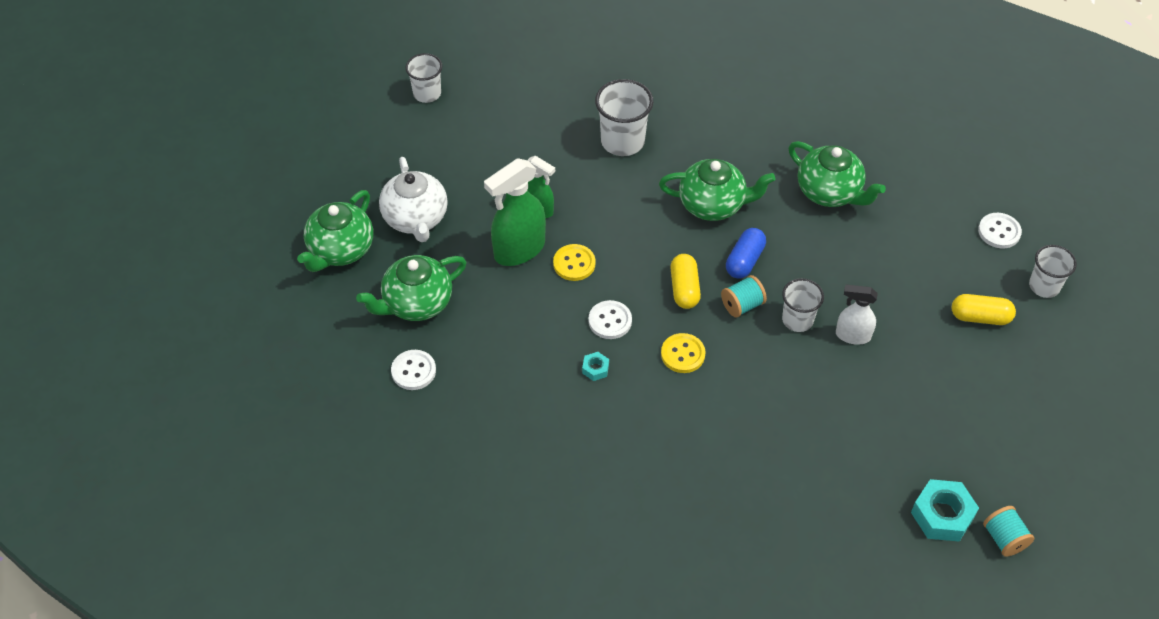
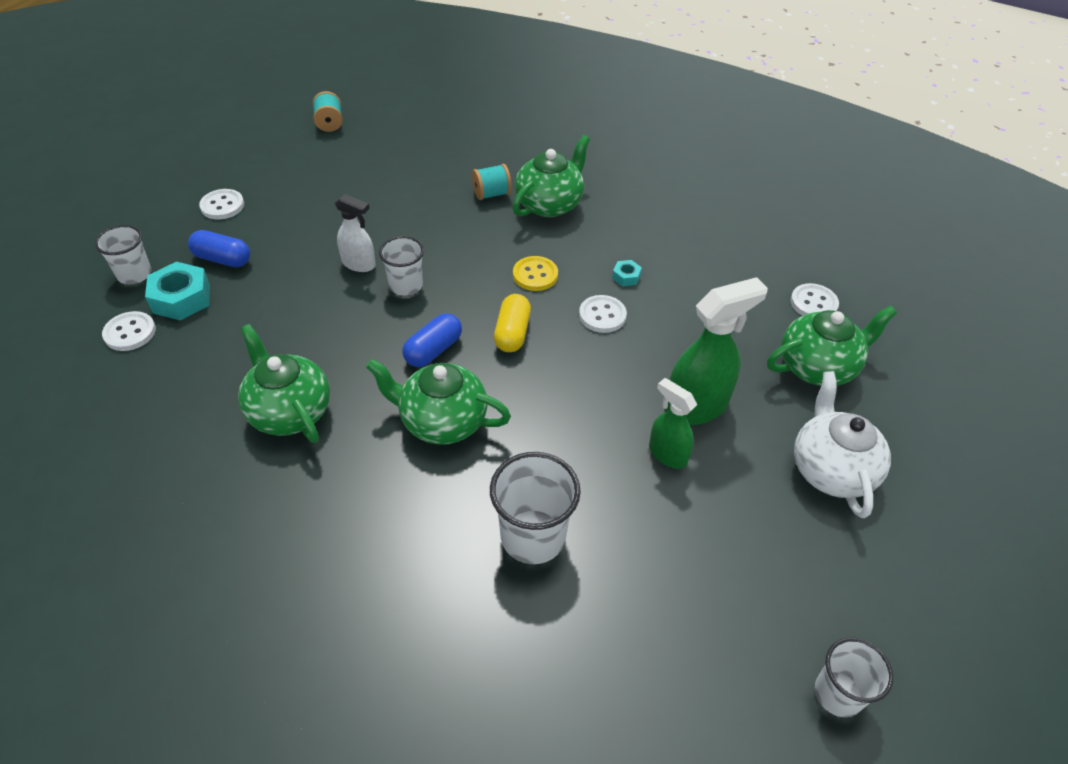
camera: 170 degrees left, 5 degrees down
green teapot [297,190,373,272] -> green teapot moved to [512,135,590,217]
yellow button [553,244,596,281] -> none
turquoise spool [721,275,767,318] -> turquoise spool moved to [472,164,512,200]
turquoise nut [911,479,979,542] -> turquoise nut moved to [145,262,210,321]
yellow capsule [952,294,1016,325] -> blue capsule [188,230,250,267]
none -> white button [199,189,244,220]

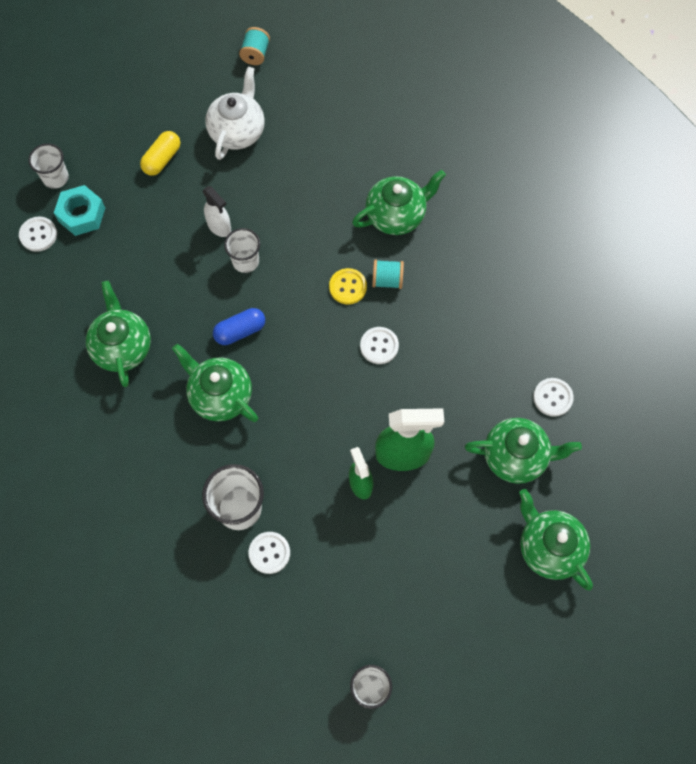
camera: 25 degrees right, 20 degrees up
blue capsule [188,230,250,267] -> none
white button [199,189,244,220] -> white button moved to [248,532,290,574]
turquoise spool [472,164,512,200] -> turquoise spool moved to [372,260,404,289]
yellow capsule [494,294,531,352] -> yellow capsule moved to [140,131,180,176]
turquoise nut [612,260,642,286] -> none
white teapot [794,371,891,518] -> white teapot moved to [205,66,265,160]
none -> green teapot [519,489,593,590]

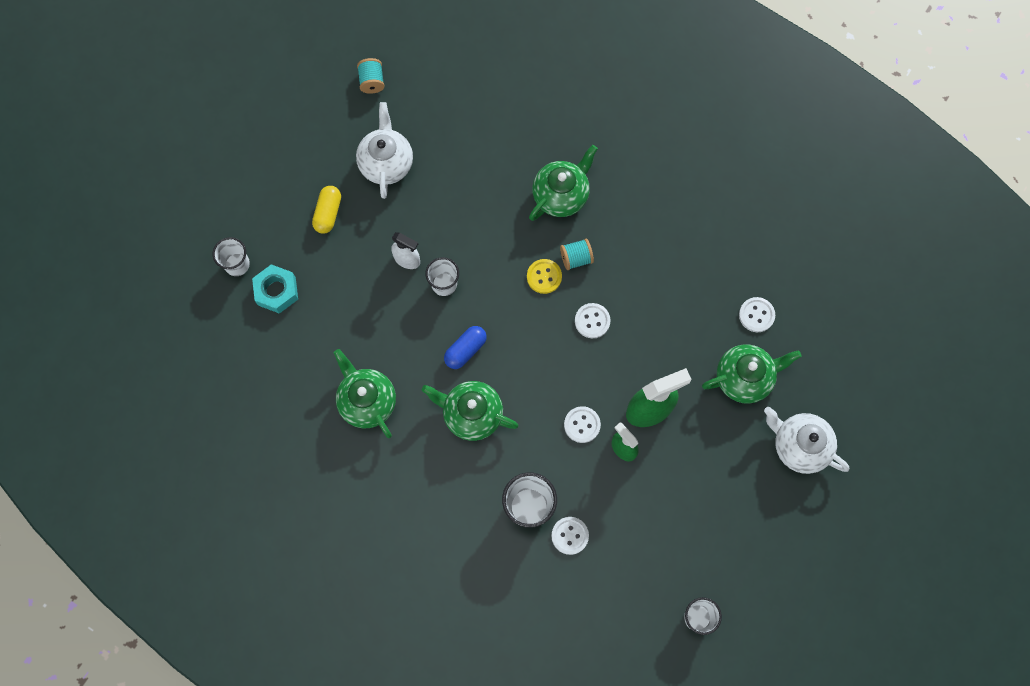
camera: 20 degrees left, 5 degrees up
white button [19,216,57,252] -> white button moved to [564,406,601,443]
green teapot [519,489,593,590] -> white teapot [764,407,849,474]

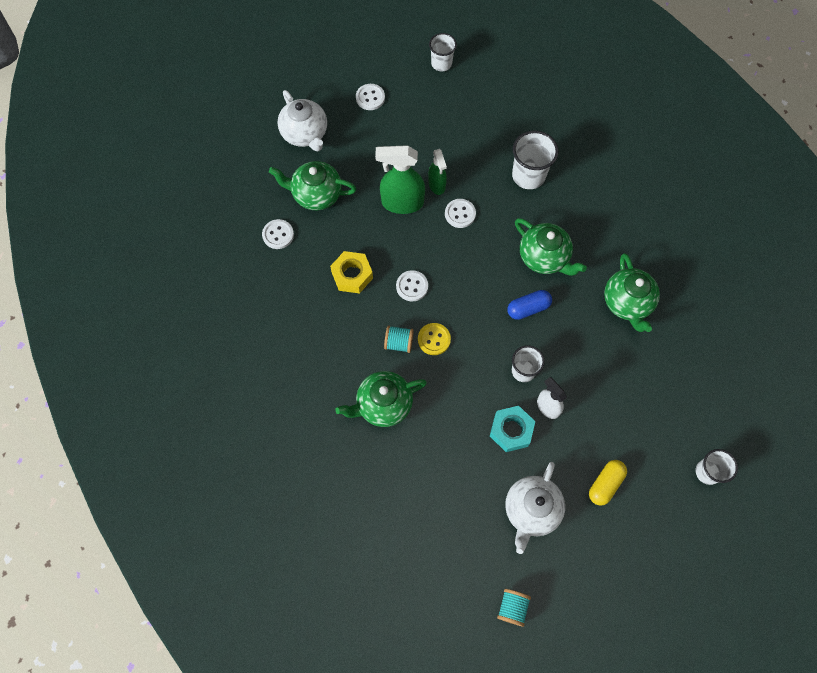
camera: 155 degrees left, 5 degrees down
turquoise nut [252,264,298,314] -> turquoise nut moved to [490,406,535,452]
white button [551,517,589,555] -> white button moved to [356,84,385,110]
none -> yellow nut [330,251,373,294]

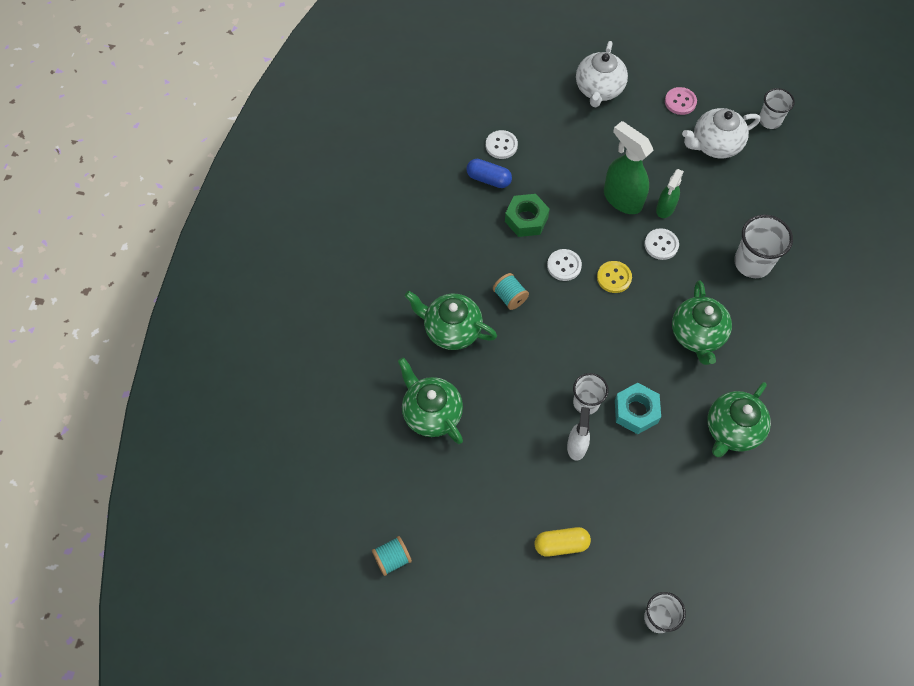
camera: 45 degrees right, 5 degrees down
green teapot [269,161,356,210] -> green teapot moved to [398,358,463,444]
yellow nut [330,251,373,294] -> green nut [505,194,550,237]
white button [356,84,385,110] -> pink button [665,87,697,115]
yellow button [418,323,451,355] -> yellow button moved to [597,261,632,293]
turquoise nut [490,406,535,452] -> turquoise nut moved to [615,383,661,434]
white teapot [505,462,565,554] -> white teapot moved to [682,108,760,159]
blue capsule [507,290,552,320] -> blue capsule moved to [466,159,512,188]

